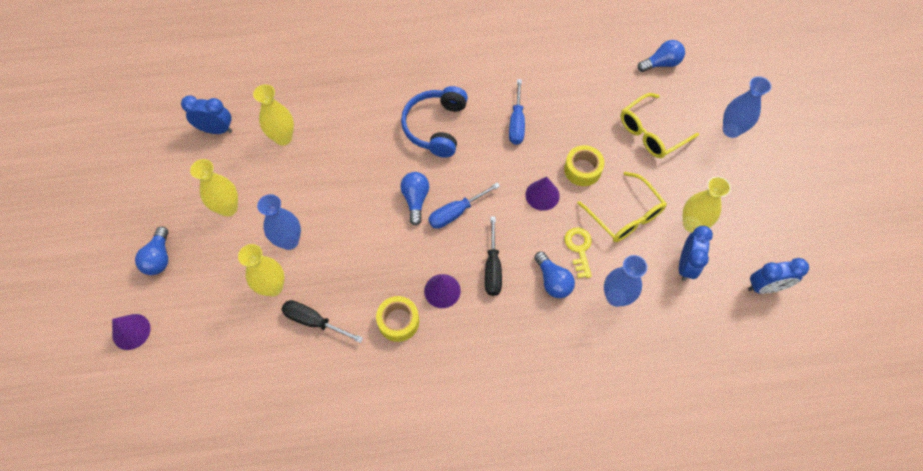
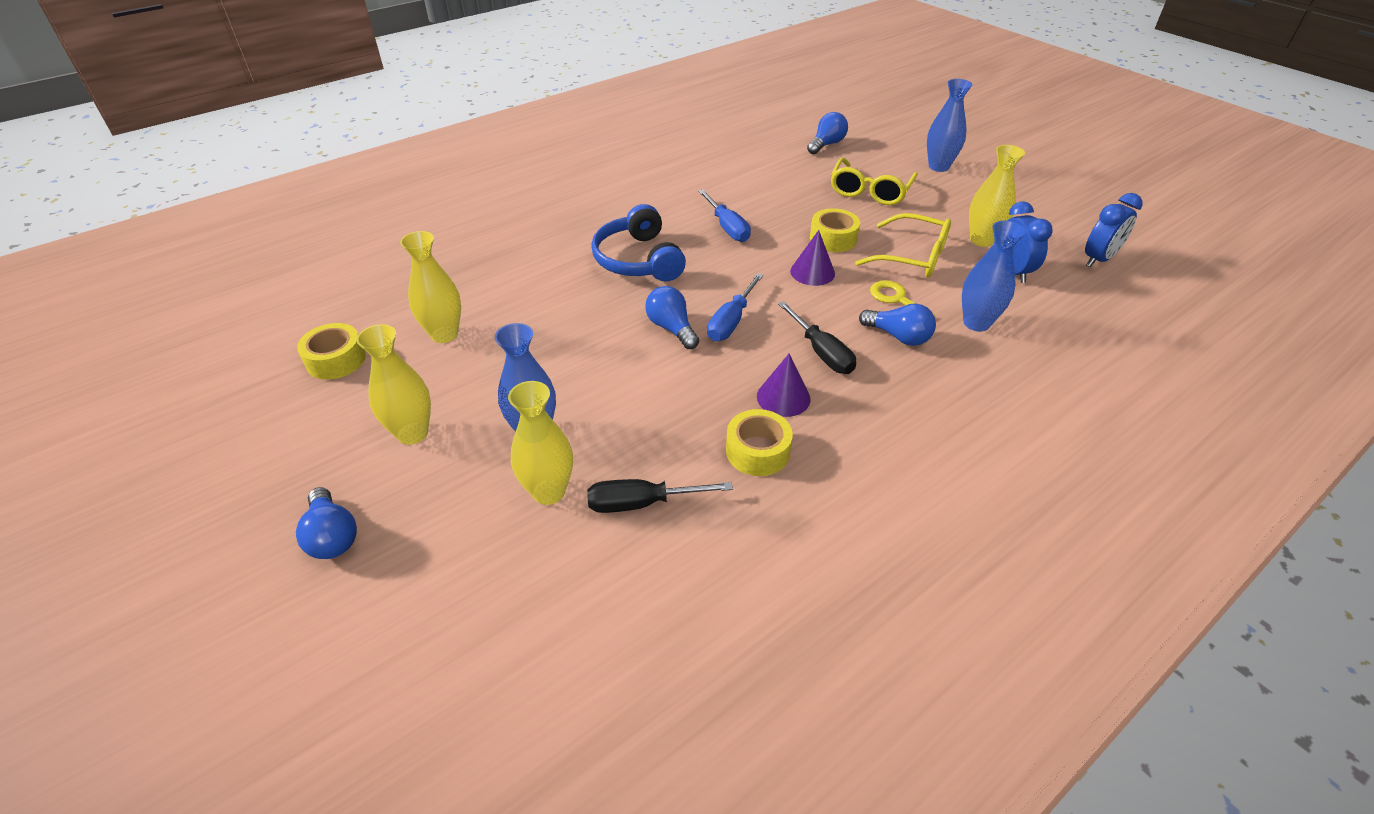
camera: 30 degrees left, 20 degrees down
purple cone [112,314,151,350] -> none
blue clock [181,96,232,134] -> yellow tape [297,323,366,380]

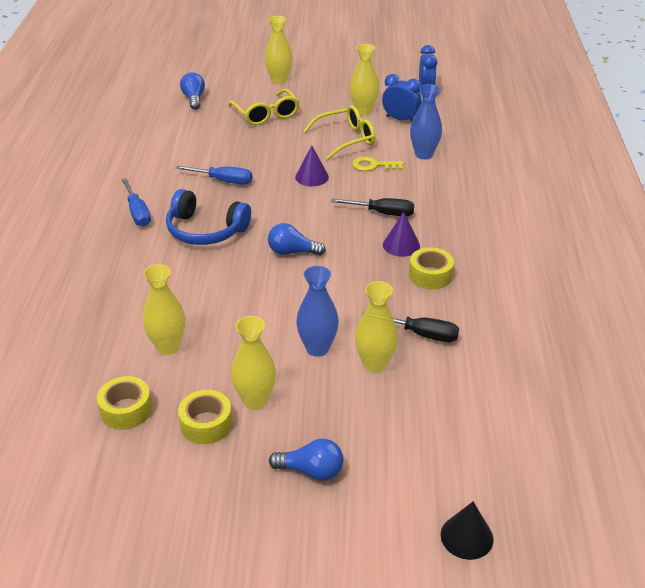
camera: 50 degrees left, 5 degrees down
black screwdriver [587,479,733,513] -> black screwdriver turned 105 degrees counterclockwise [362,311,459,342]
blue screwdriver [707,273,763,341] -> blue screwdriver moved to [122,178,151,226]
yellow tape [810,208,860,252] -> yellow tape moved to [178,390,232,444]
blue light bulb [859,304,936,346] -> none
blue vase [927,79,972,172] -> yellow vase [265,16,293,84]
none -> black cone [441,502,493,560]

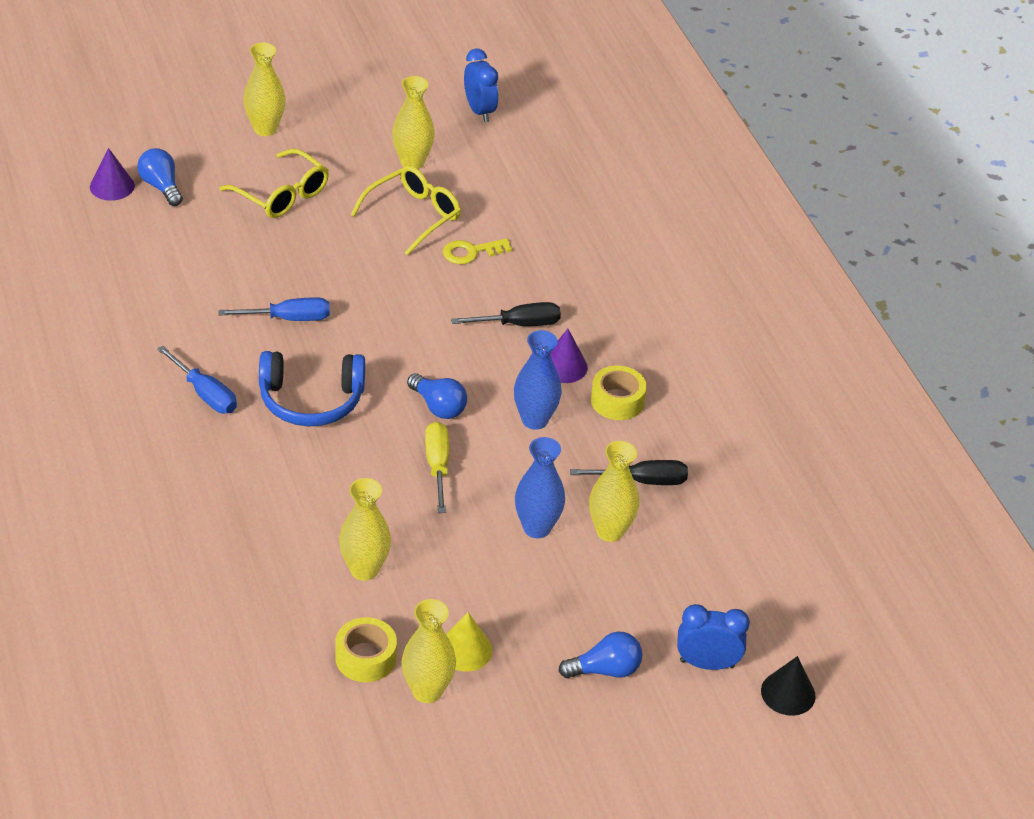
camera: 25 degrees left, 5 degrees up
yellow tape [178,390,232,444] -> yellow cone [446,612,492,672]
yellow vase [231,316,276,410] -> yellow vase moved to [402,599,456,703]
blue light bulb [268,223,326,256] -> blue light bulb turned 120 degrees counterclockwise [407,373,467,419]
purple cone [295,145,329,187] -> purple cone moved to [90,148,135,201]
blue clock [382,74,421,122] -> blue clock moved to [677,604,750,670]
blue vase [410,84,442,159] -> blue vase moved to [514,330,562,430]
none -> yellow screwdriver [425,422,449,513]

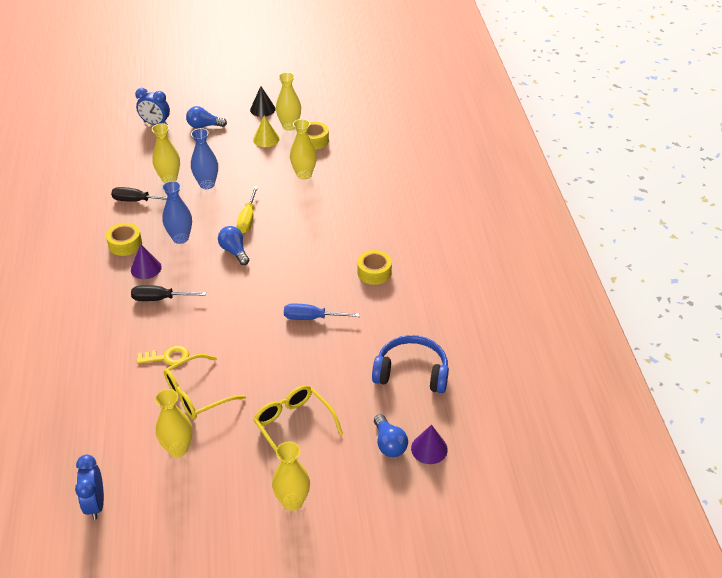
camera: 165 degrees left, 0 degrees up
blue screwdriver [157,346,237,414] -> yellow tape [357,250,392,285]
blue headphones [259,351,365,426] -> blue headphones moved to [372,335,449,393]
black cone [761,656,816,716] -> black cone moved to [250,86,276,117]

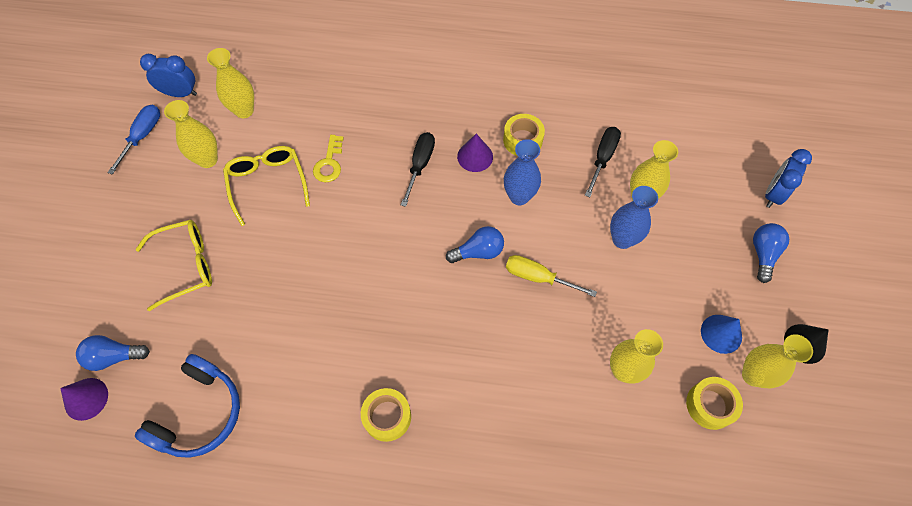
camera: 105 degrees right, 20 degrees up
yellow cone [253,116,279,147] -> blue cone [701,315,742,354]
yellow vase [272,442,310,511] -> yellow vase moved to [207,48,254,118]
blue screwdriver [284,303,360,320] -> blue screwdriver moved to [107,105,160,175]

